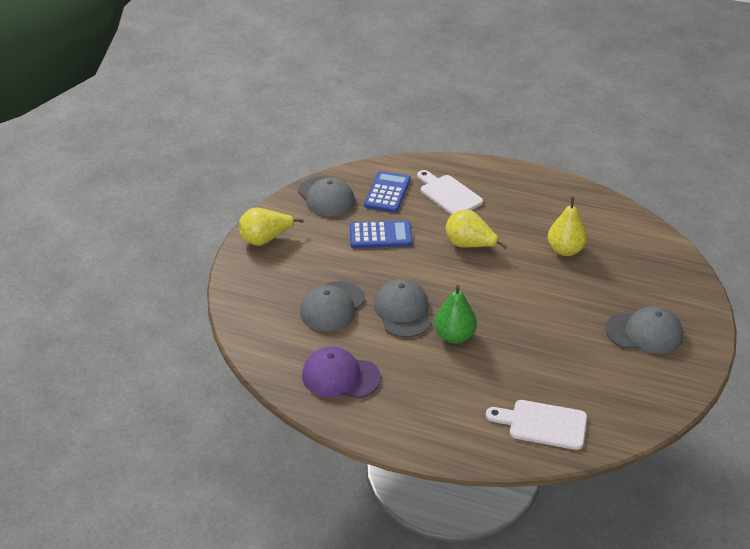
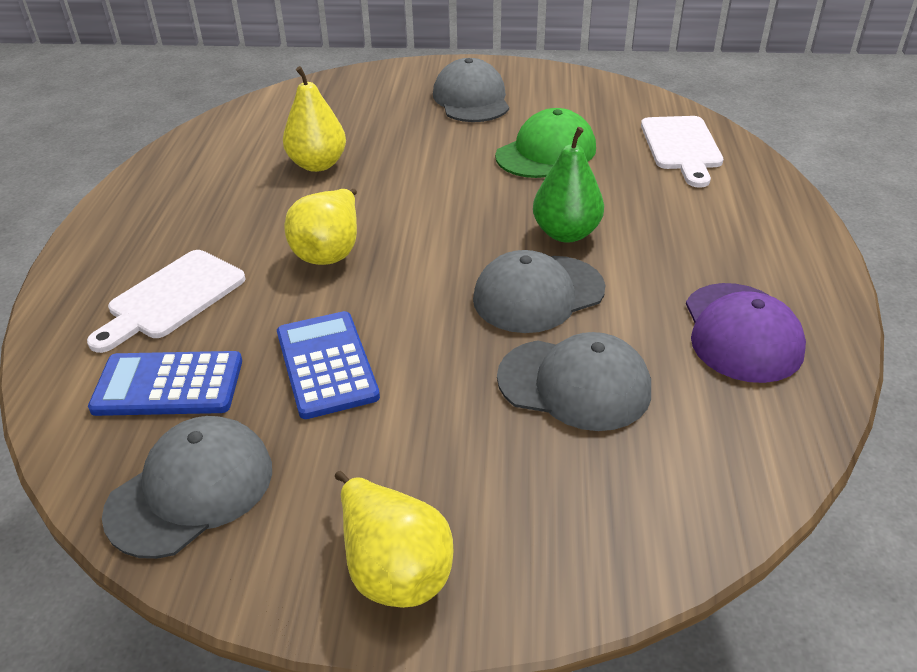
camera: 105 degrees left, 0 degrees up
none -> green cap [495,108,596,178]

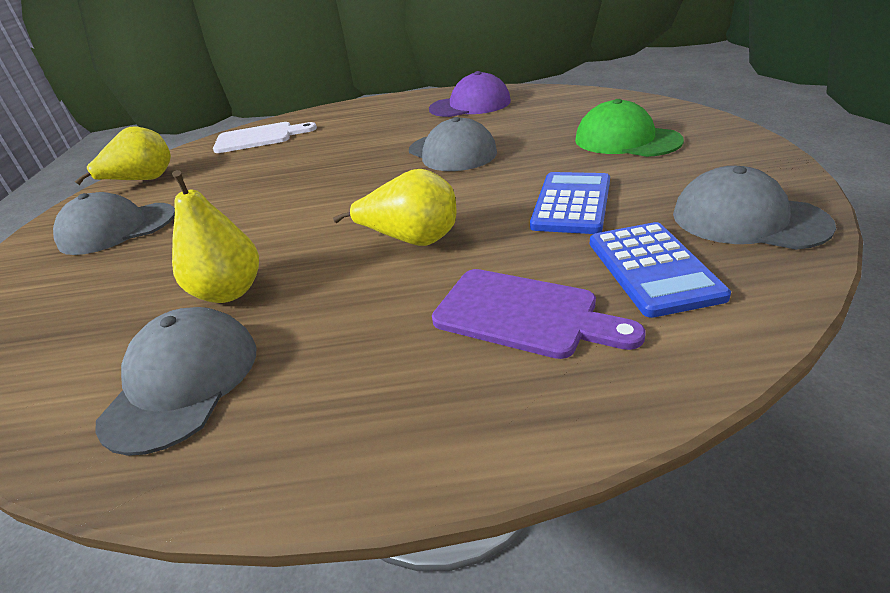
camera: 95 degrees left, 5 degrees down
white cutting board [87,250,246,353] -> purple cutting board [432,269,646,359]
blue calculator [277,311,380,419] -> blue calculator turned 135 degrees clockwise [530,172,610,234]
yellow pear [335,471,453,608] -> yellow pear moved to [75,127,171,185]
green cap [495,108,596,178] -> green cap moved to [575,99,684,157]
grey cap [497,332,651,431] -> grey cap moved to [95,307,257,456]
green pear [533,127,604,243] -> none

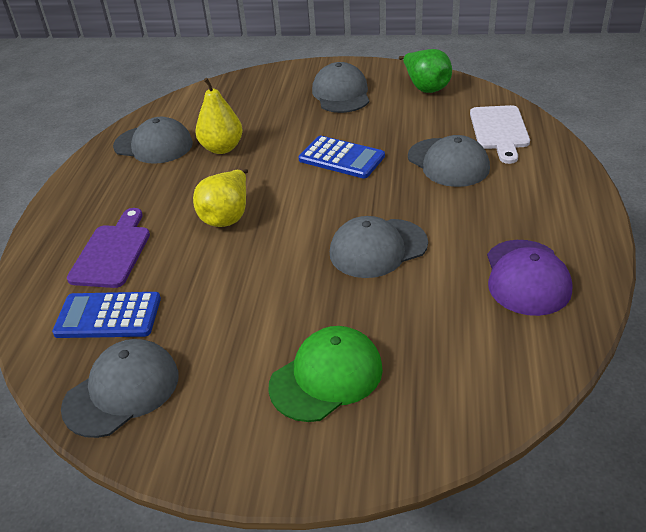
camera: 100 degrees right, 5 degrees up
yellow pear [75,127,171,185] -> green pear [399,49,452,93]
purple cutting board [432,269,646,359] -> purple cutting board turned 150 degrees clockwise [67,208,150,288]
blue calculator [530,172,610,234] -> blue calculator moved to [298,136,385,178]
none -> grey cap [408,135,490,187]

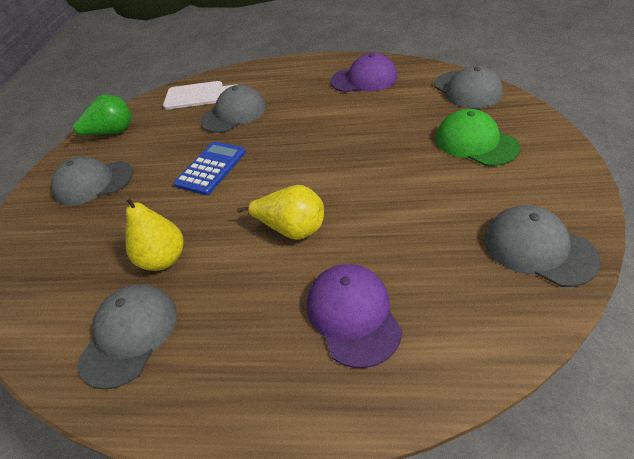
camera: 90 degrees left, 5 degrees up
blue calculator [52,292,161,338] -> none
purple cutting board [67,208,150,288] -> purple cap [307,264,402,368]
grey cap [330,216,428,278] -> grey cap moved to [434,66,503,109]

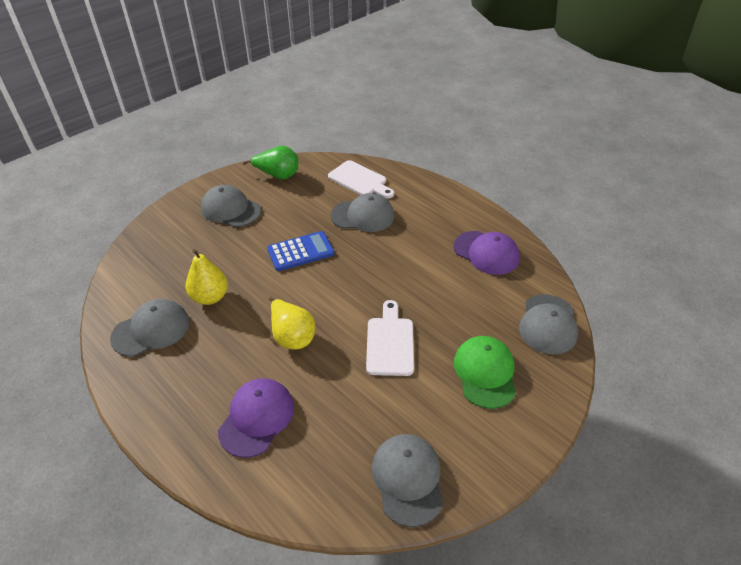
camera: 35 degrees right, 0 degrees up
none -> white cutting board [366,300,414,376]

